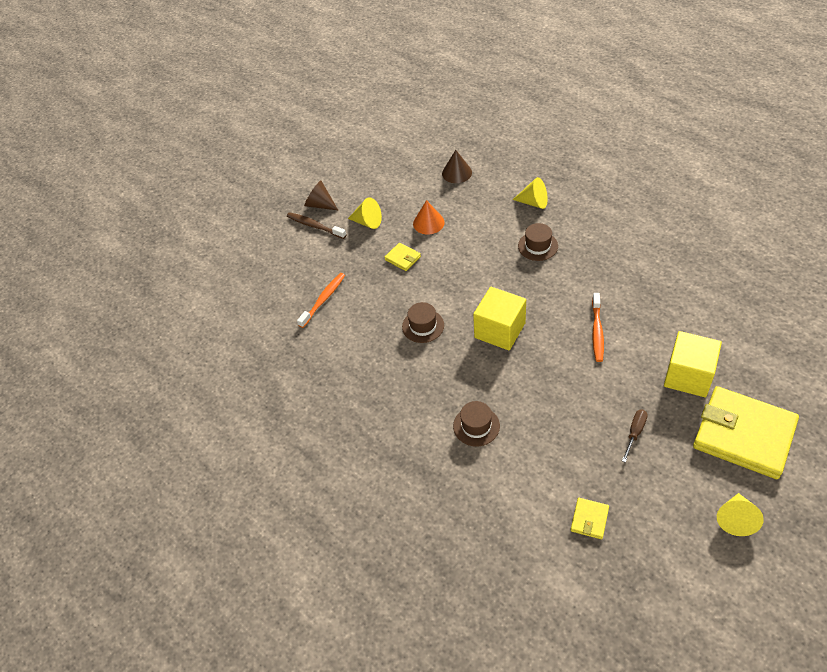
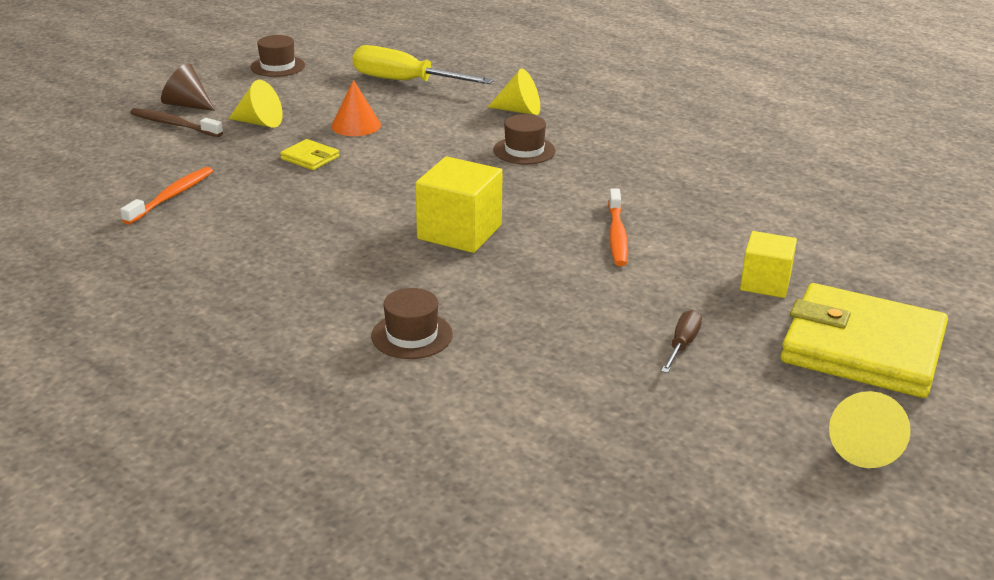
camera: 10 degrees left, 20 degrees down
brown hat [402,302,444,343] -> brown hat moved to [250,35,305,77]
brown cone [442,150,472,183] -> yellow screwdriver [352,45,493,84]
yellow wallet [571,498,609,539] -> none
yellow cube [664,331,722,397] -> yellow cube [740,231,797,298], size x0.65

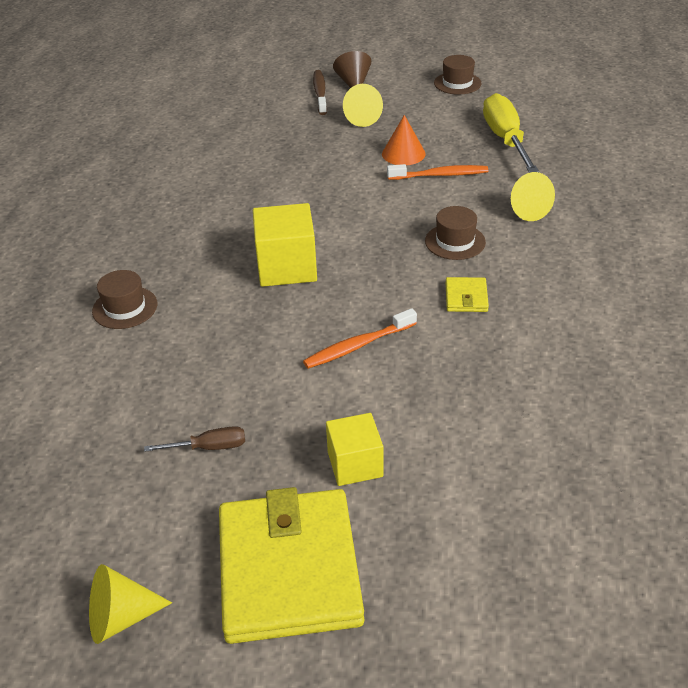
camera: 60 degrees right, 10 degrees up
orange toothbrush [120,167,213,225] -> orange toothbrush moved to [387,164,488,180]
yellow wallet [280,139,339,170] -> yellow wallet moved to [446,277,489,312]

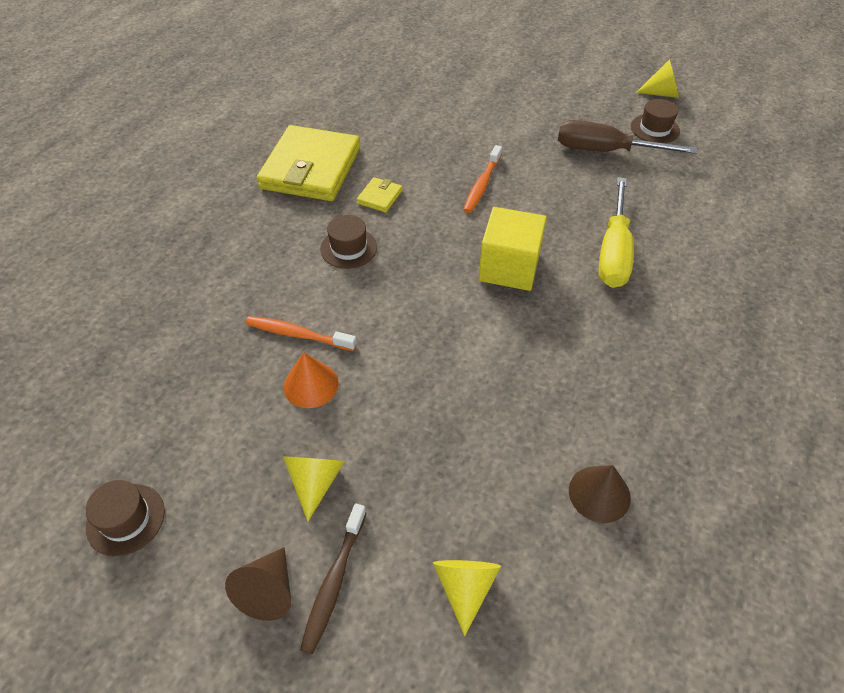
camera: 160 degrees left, 10 degrees up
brown hat [92,270,157,329] -> brown hat moved to [631,99,680,143]
brown screwdriver [144,426,245,452] -> brown screwdriver [558,120,697,154], size x2.06
yellow wallet [219,487,364,644] -> yellow wallet moved to [257,125,360,201]
orange toothbrush [303,308,417,369] -> orange toothbrush turned 120 degrees clockwise [463,145,502,213]
yellow cube [326,413,383,486] -> none
yellow screwdriver [483,93,539,173] -> yellow screwdriver moved to [598,177,634,288]
yellow cone [511,172,555,221] -> yellow cone moved to [433,560,501,636]
none -> brown cone [569,465,631,523]

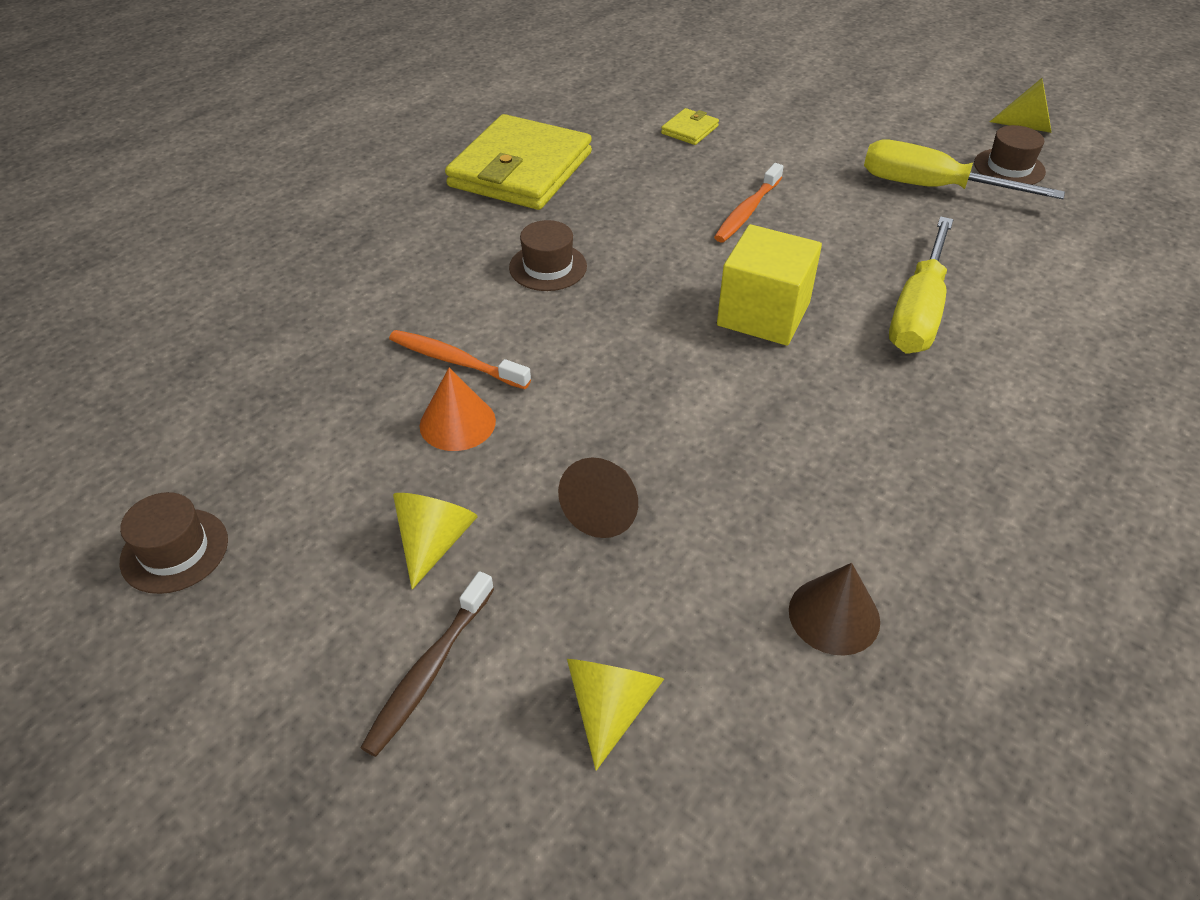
camera: 10 degrees right, 5 degrees down
brown cone [225,547,291,621] -> brown cone moved to [558,457,638,538]
yellow wallet [357,177,402,213] -> yellow wallet moved to [661,108,719,145]
brown screwdriver [558,120,697,154] -> yellow screwdriver [864,140,1065,199]

